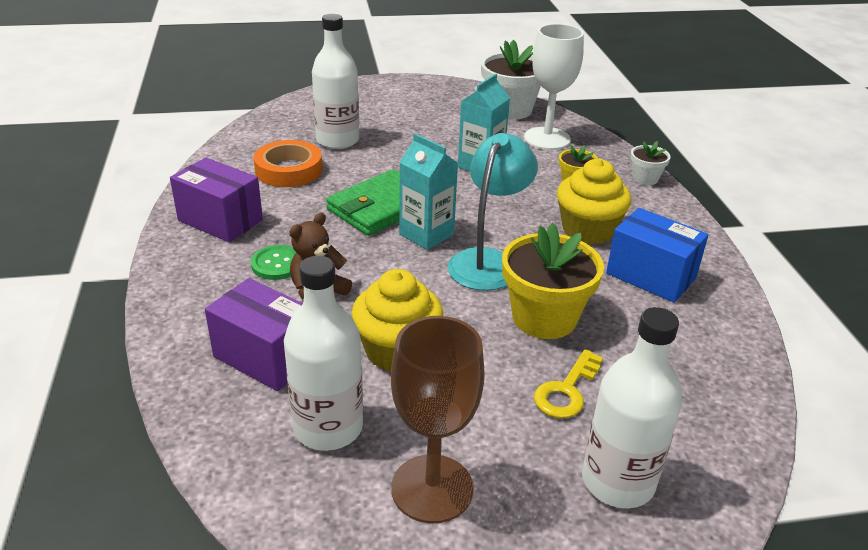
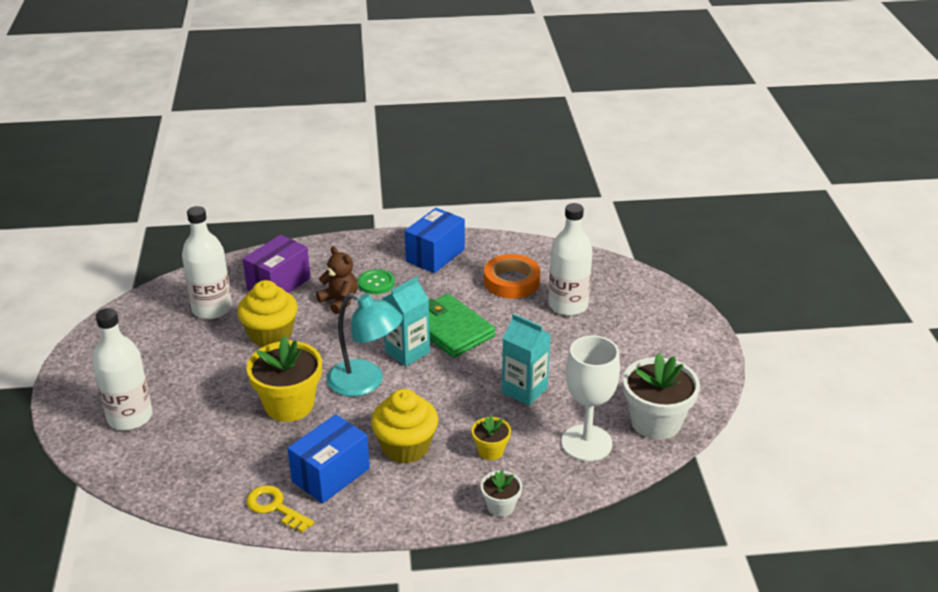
camera: 95 degrees right, 0 degrees up
purple box [170,157,263,242] -> blue box [405,208,465,273]
brown goblet [391,316,485,523] -> none
yellow key [534,349,603,418] -> yellow key moved to [246,485,314,533]

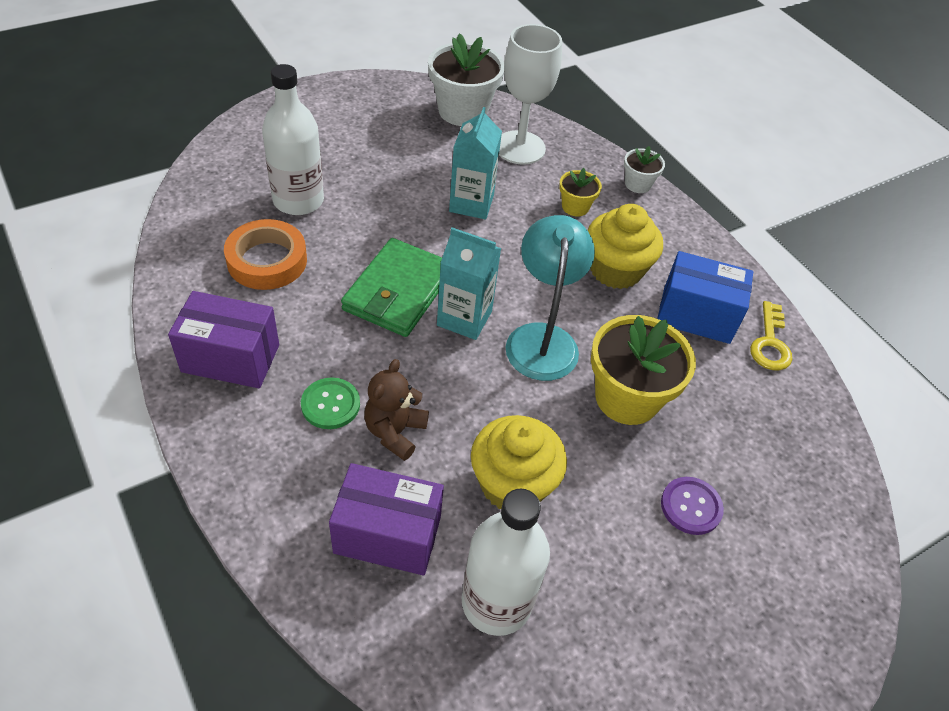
camera: 120 degrees left, 15 degrees up
white bottle [92,308,153,430] -> none
blue box [405,208,465,273] -> purple box [168,291,279,388]
none -> purple button [661,477,724,535]

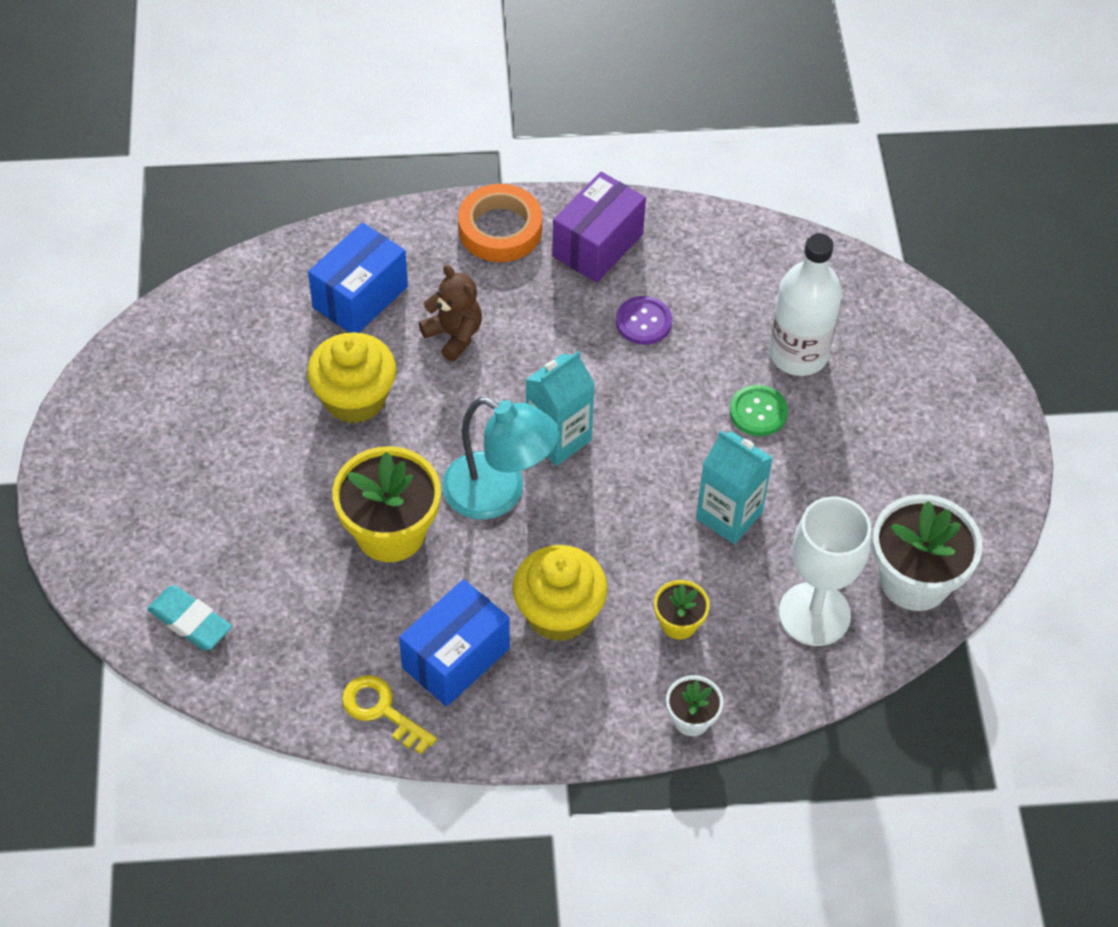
camera: 120 degrees right, 5 degrees up
orange tape [224,219,307,290] -> orange tape moved to [458,184,542,262]
green button [301,378,360,429] -> green button moved to [730,385,788,436]
purple box [329,463,444,575] -> blue box [308,222,408,333]
green wallet [341,238,442,337] -> none
white bottle [462,489,550,636] -> none
purple button [661,477,724,535] -> purple button moved to [616,296,672,345]
none -> turquoise eraser [147,586,232,650]

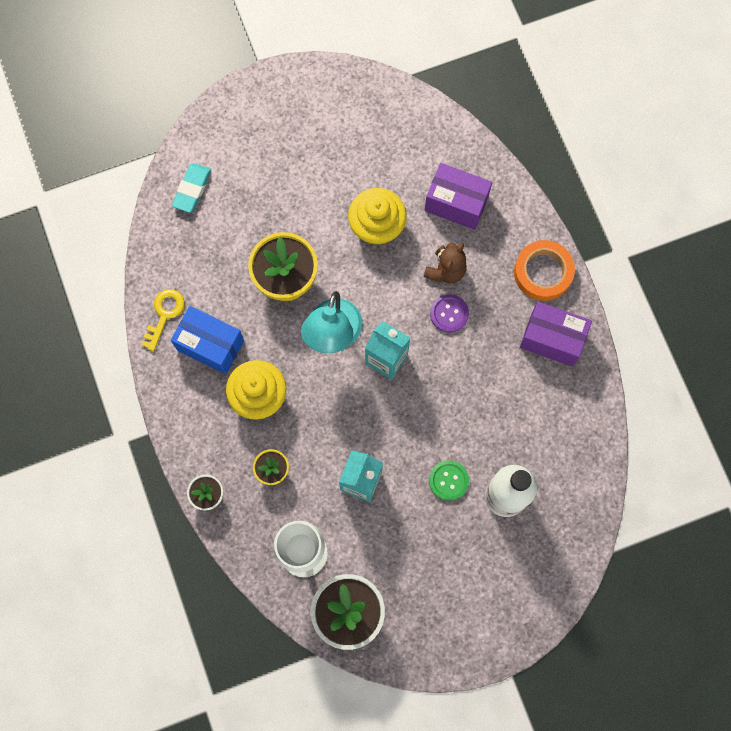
camera: 75 degrees right, 20 degrees up
blue box [308,222,408,333] -> purple box [425,163,492,230]
purple button [616,296,672,345] -> purple button moved to [430,294,469,332]

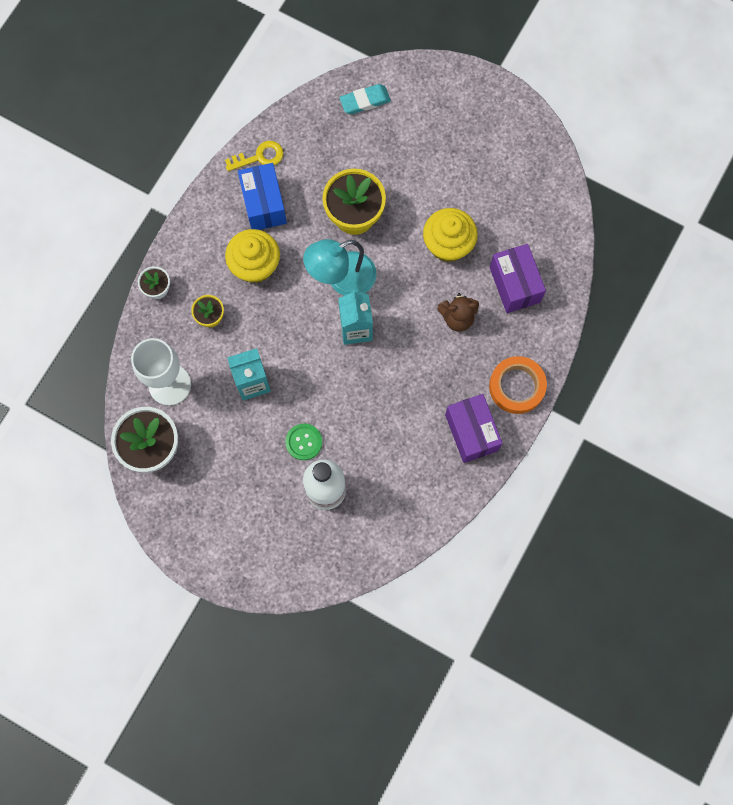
camera: 50 degrees right, 0 degrees up
purple button [430,294,469,332] -> none

